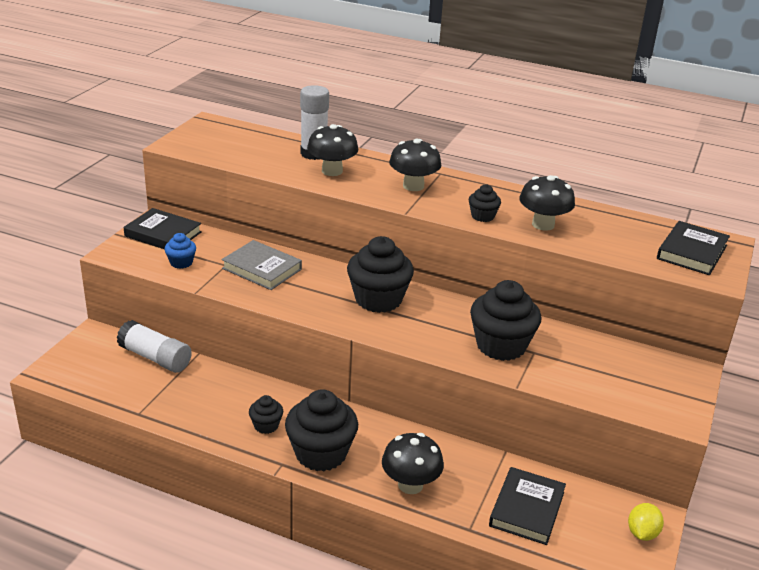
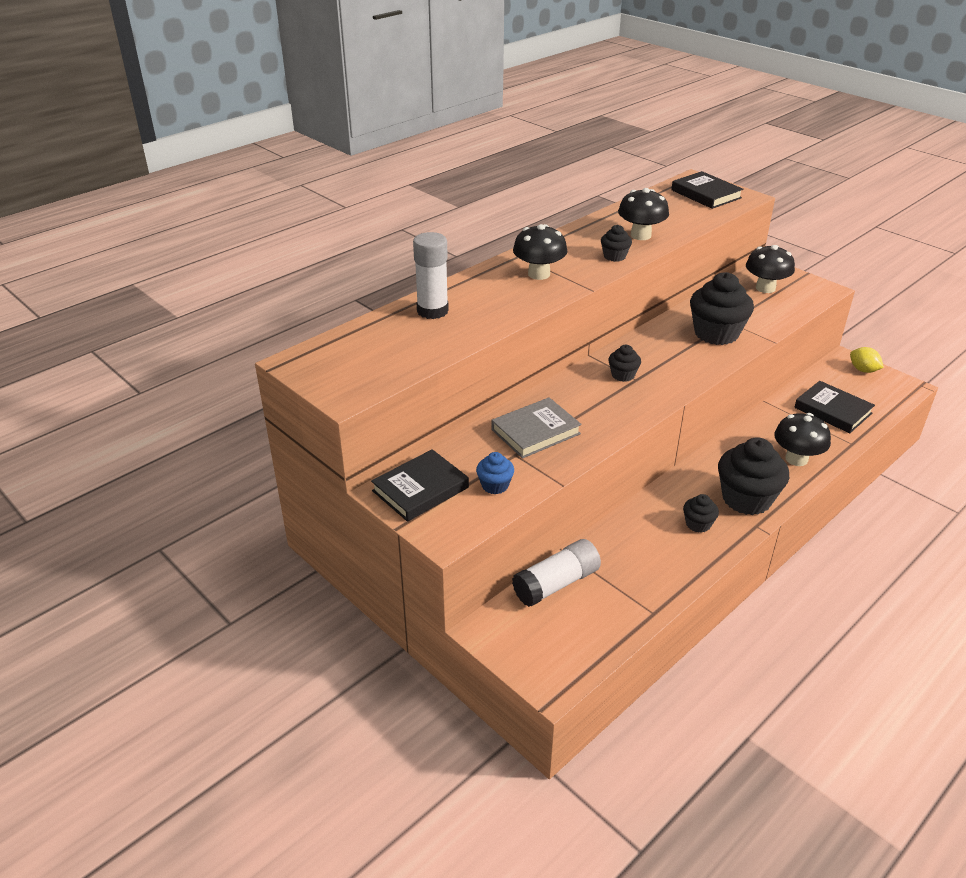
camera: 65 degrees left, 5 degrees up
black mushroom [307,124,358,176] -> black mushroom moved to [746,245,795,293]
black cupcake [347,236,414,313] -> black cupcake [608,345,641,382], size x0.49

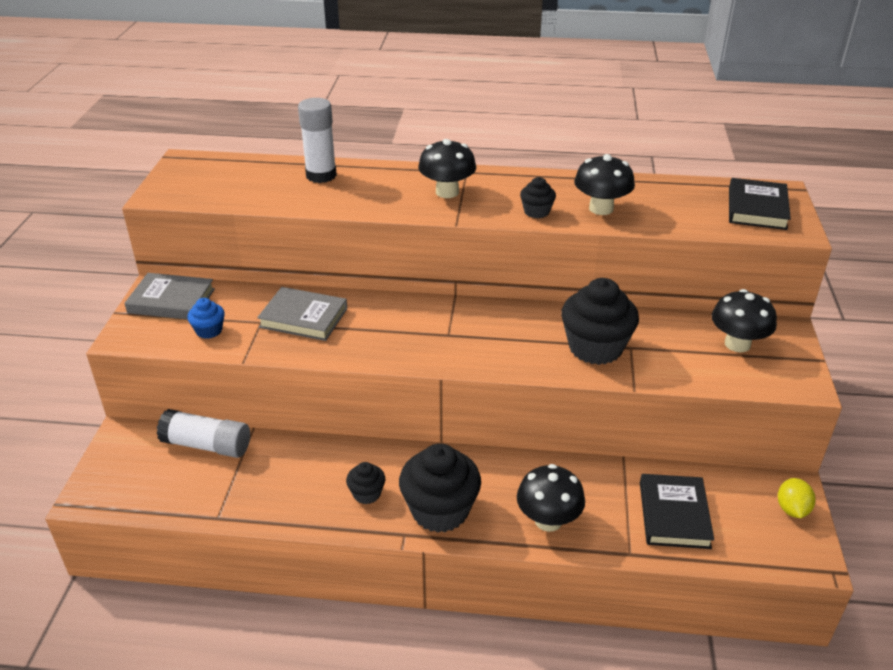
camera: 50 degrees right, 0 degrees up
black book [371,449,469,522] -> grey book [125,273,215,320]
black cupcake [608,345,641,382] -> none

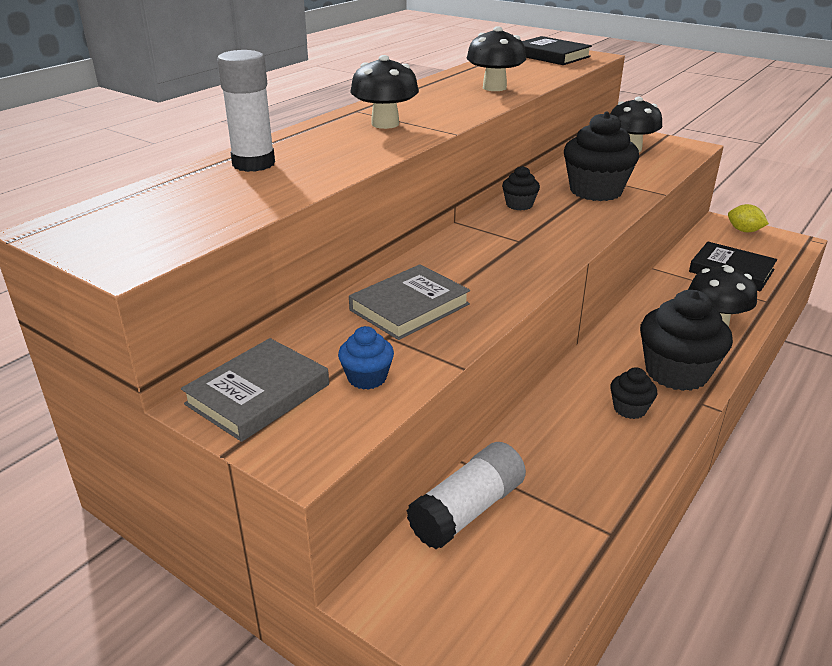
camera: 60 degrees left, 5 degrees down
black cupcake [520,177,556,218] -> black cupcake moved to [502,166,540,210]

